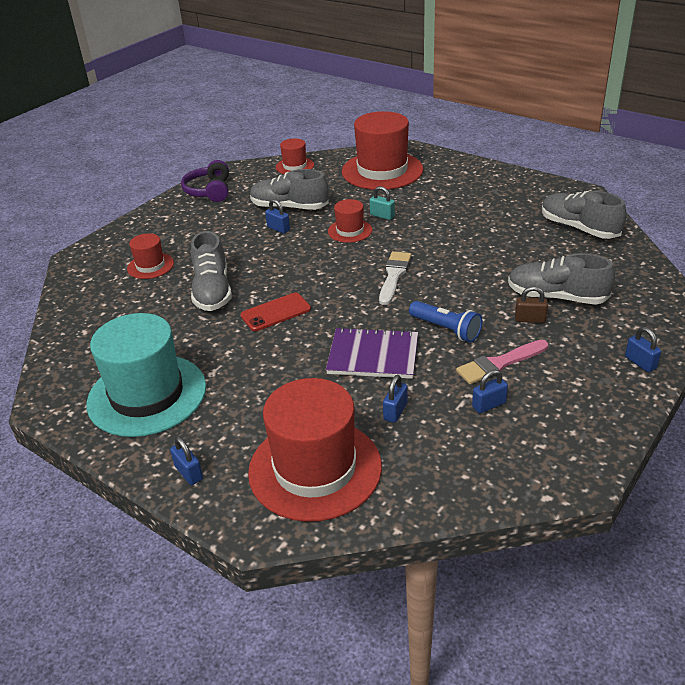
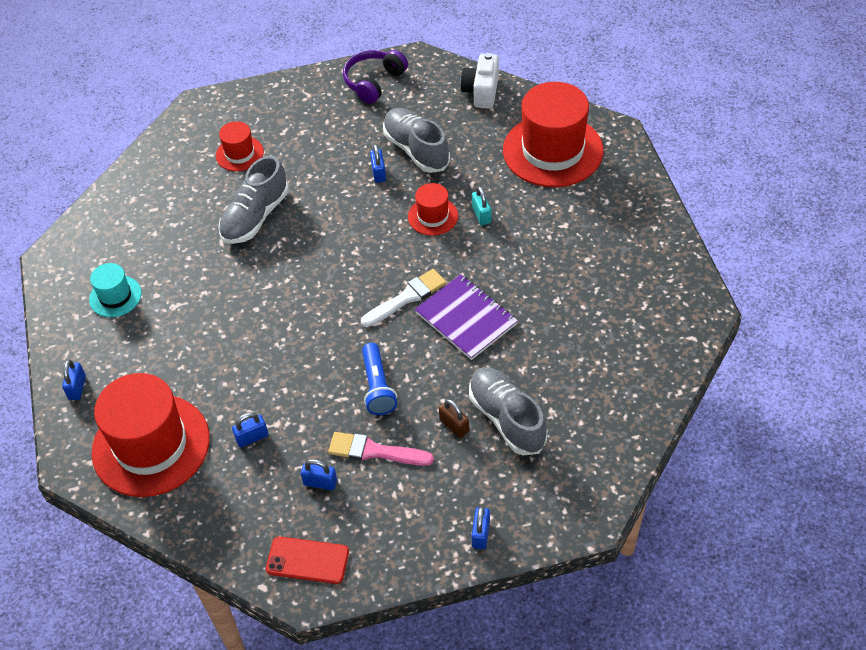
camera: 40 degrees right, 15 degrees up
turquoise hat [86,313,206,437] -> turquoise hat [89,263,142,317], size x0.49
red phone [240,293,311,331] -> red phone moved to [266,537,349,584]
red hat [276,138,314,174] -> white camera [460,53,499,109]
purple notebook [326,327,418,379] -> purple notebook moved to [415,274,518,360]
grey shoe [542,191,626,239] -> none

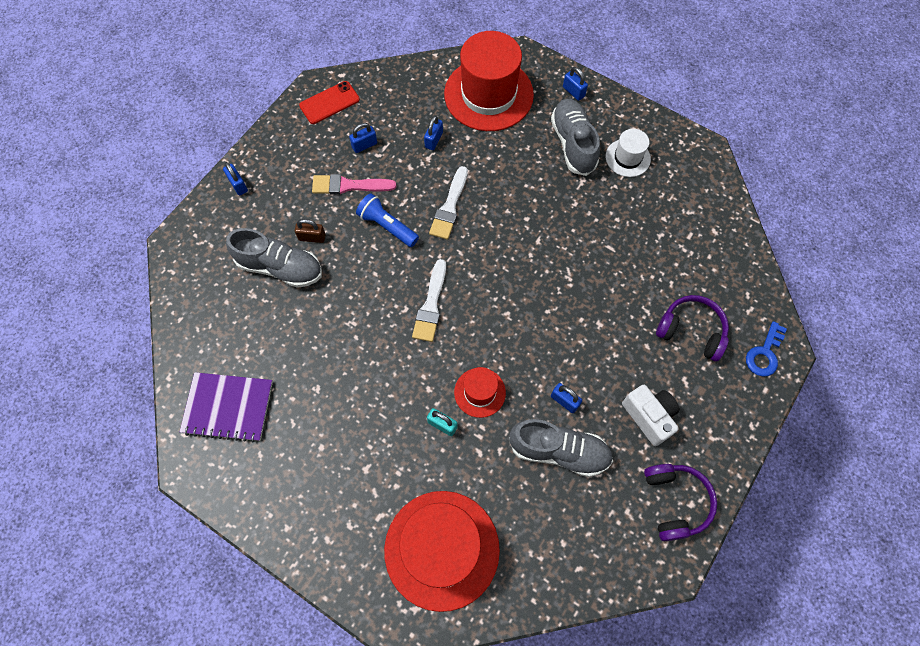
camera: 135 degrees right, 15 degrees up
turquoise hat [89,263,142,317] -> white hat [606,129,651,177]
red hat [216,121,264,171] -> purple headphones [656,295,729,362]
grey shoe [218,155,289,244] -> grey shoe moved to [551,99,600,176]
pink brush [328,432,434,466] -> pink brush turned 150 degrees counterclockwise [312,174,396,195]
purple notebook [415,274,518,360] -> purple notebook moved to [180,372,273,442]
white camera [460,53,499,109] -> white camera moved to [622,385,680,446]
none -> white brush [429,166,468,240]
none -> blue key [746,321,787,377]

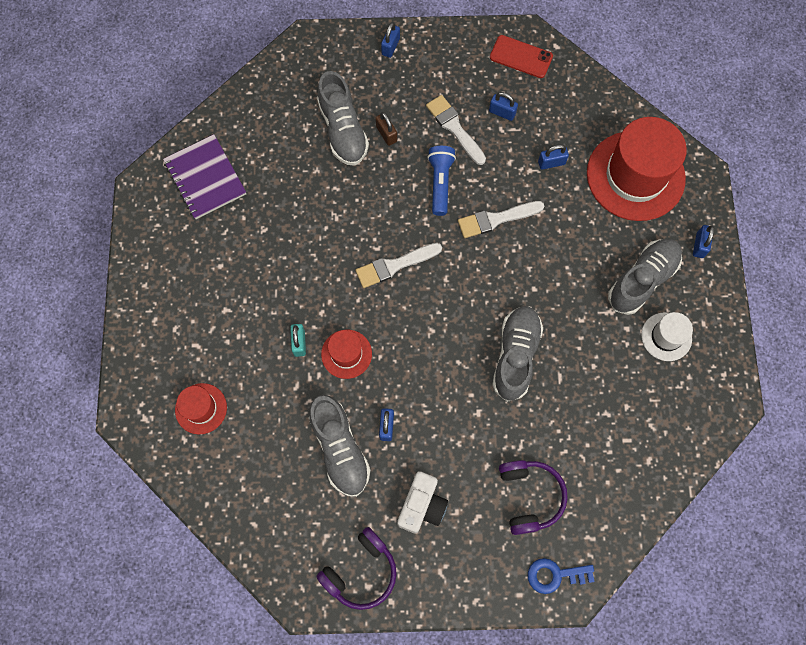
camera: 55 degrees right, 5 degrees up
pink brush [312,174,396,195] -> white brush [426,95,486,165]
red hat [384,491,500,612] -> red hat [175,383,227,434], size x0.49
none -> grey shoe [492,306,543,402]

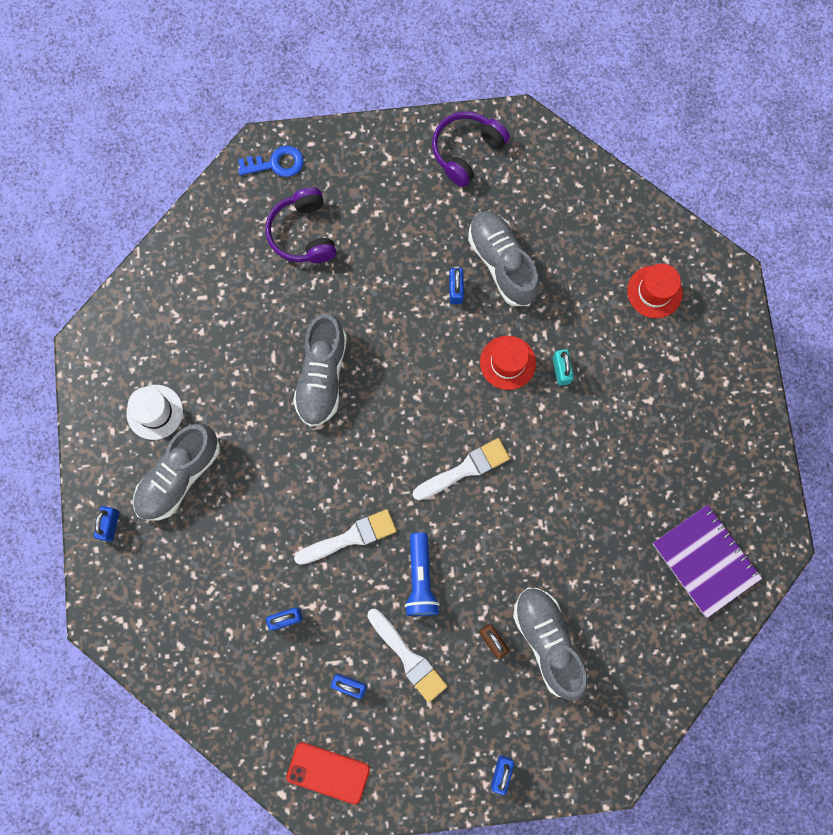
camera: 175 degrees right, 5 degrees up
white camera [397,471,448,534] -> none
red hat [587,117,687,221] -> none

